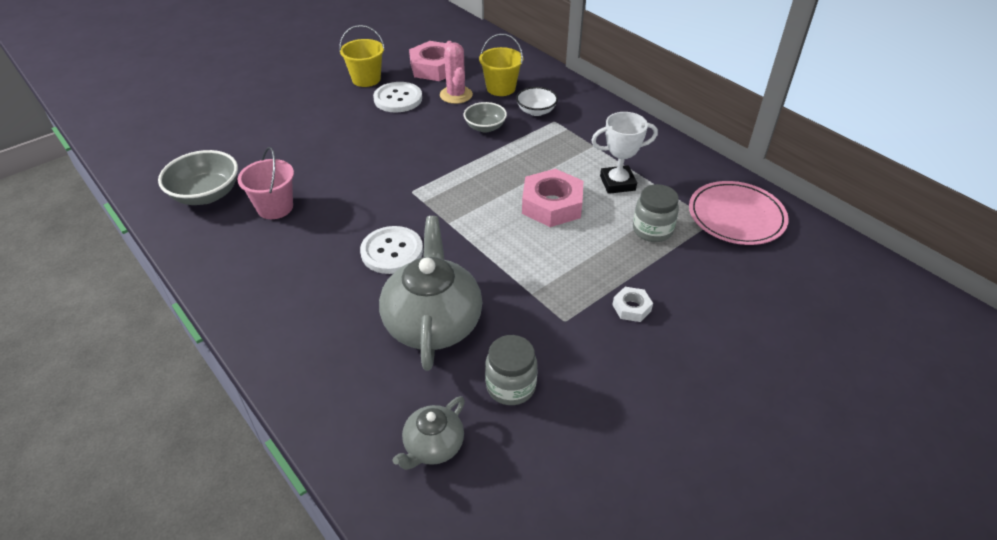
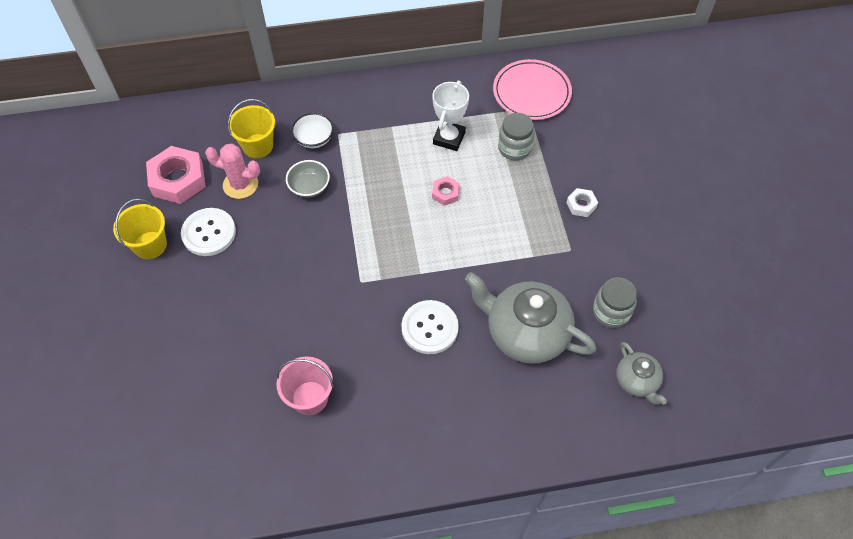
camera: 60 degrees left, 15 degrees up
grey bowl [158,150,238,205] -> none
pink nut [522,169,583,227] -> pink nut [432,176,460,206], size x0.50

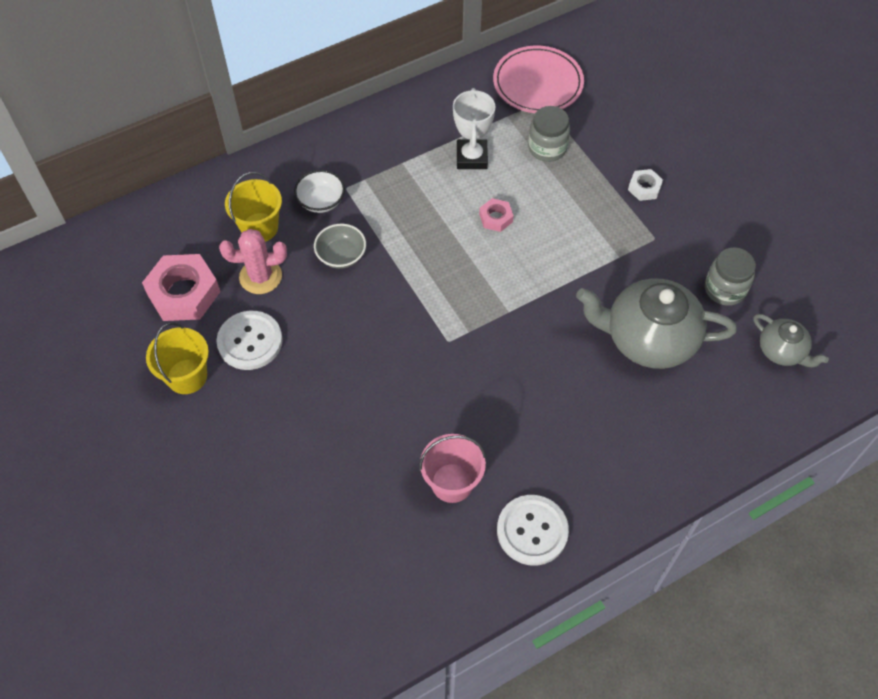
camera: 20 degrees left, 0 degrees up
white button [401,300,459,354] -> white button moved to [497,495,569,566]

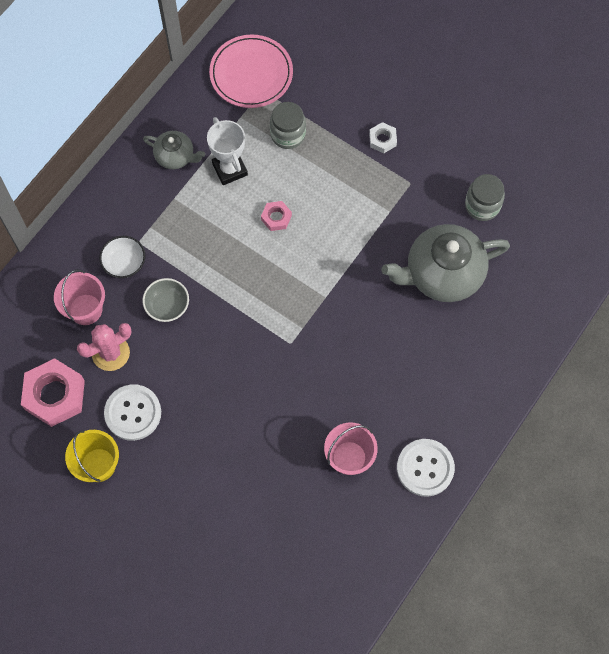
camera: 25 degrees left, 10 degrees up
yellow bucket [225,172,282,242] -> pink bucket [54,270,105,325]
grey teapot [754,314,829,367] -> grey teapot moved to [143,131,205,169]

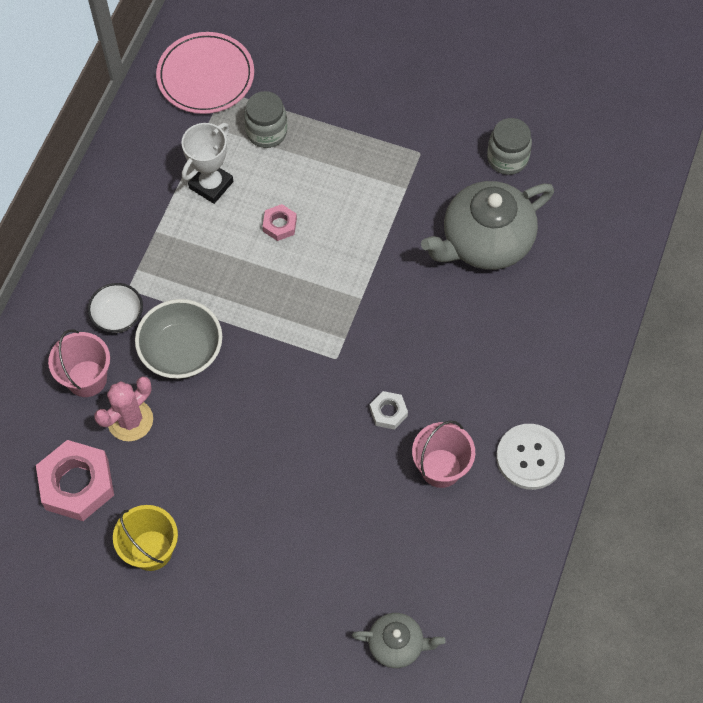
camera: 15 degrees left, 5 degrees down
white button [104,384,161,441] -> none
grey bowl [142,278,189,322] -> grey bowl [135,299,223,379], size x1.56
grey teapot [143,131,205,169] -> grey teapot moved to [352,613,446,668]
white trophy [207,117,248,185] -> white trophy turned 75 degrees clockwise [181,123,233,204]
white nut [369,122,397,153] -> white nut moved to [370,391,408,430]

